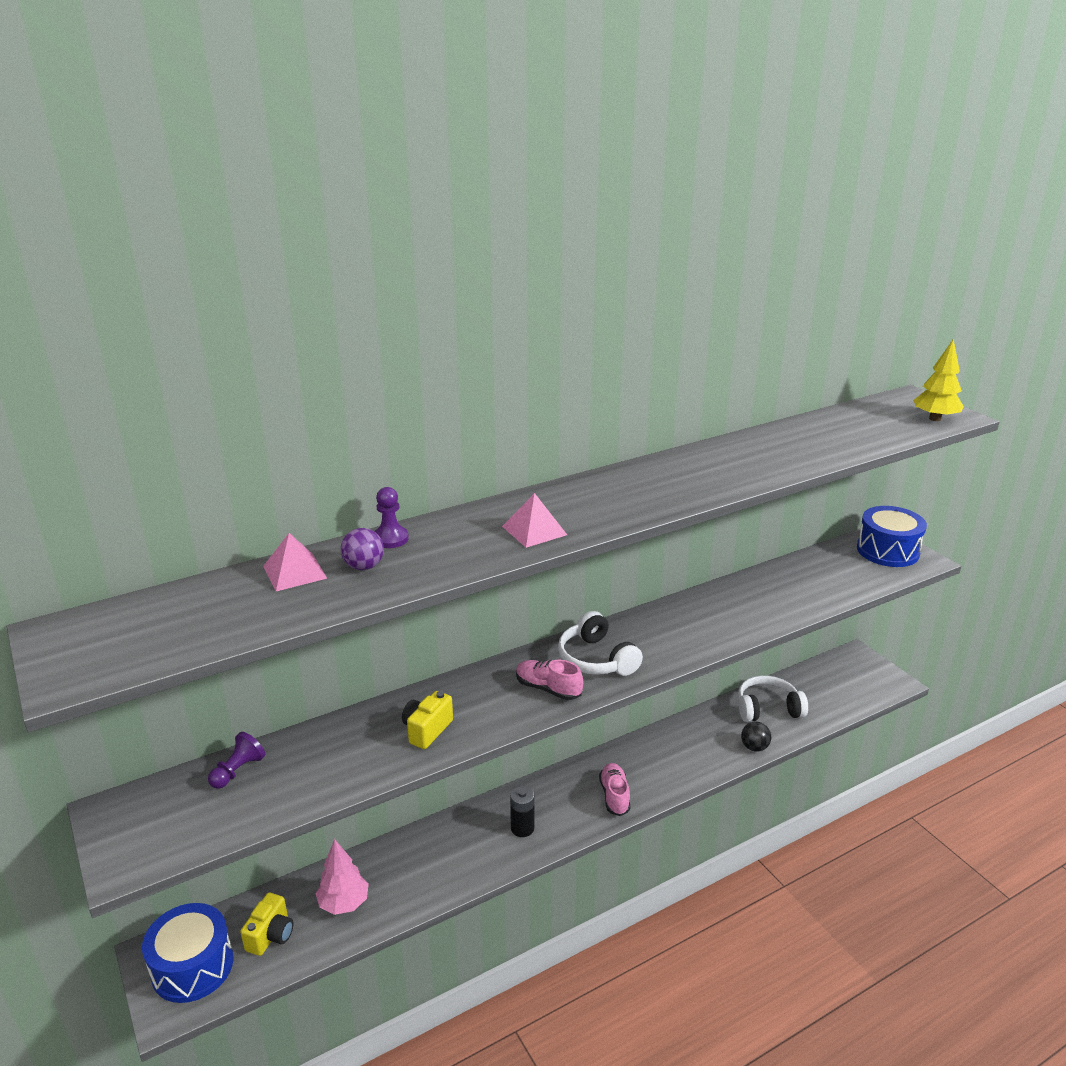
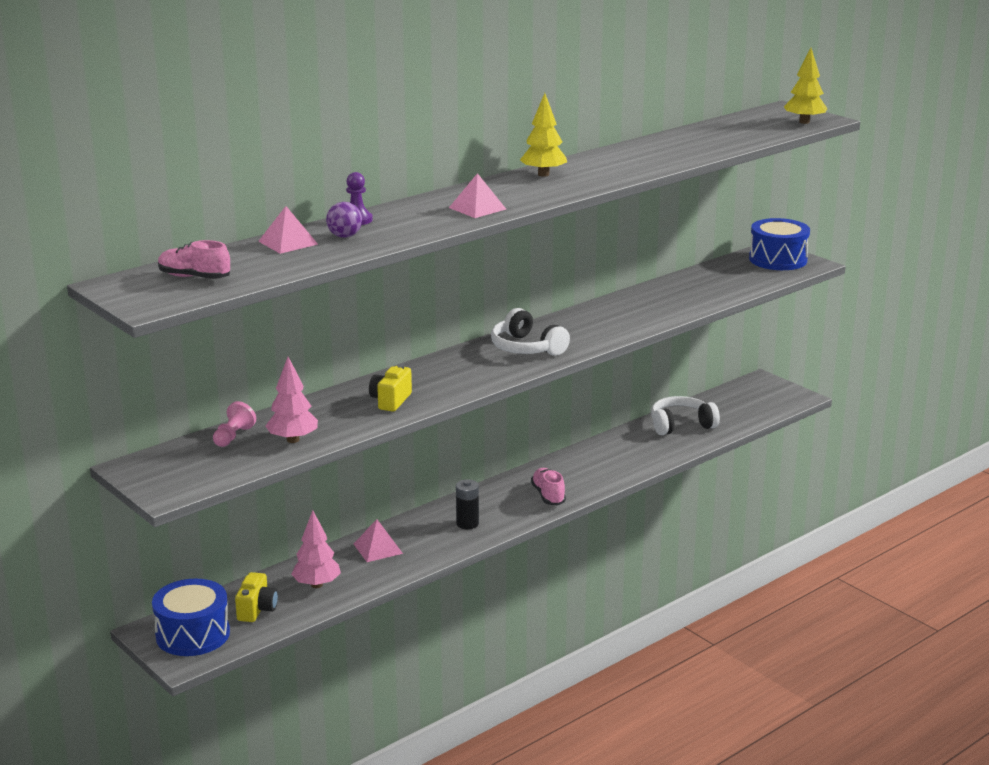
camera: 10 degrees left, 5 degrees down
purple pawn [208,732,265,789] -> pink pawn [213,401,256,447]
pink shoe [516,660,583,700] -> pink shoe moved to [158,240,230,279]
black ball [741,722,771,752] -> none
none -> pink tree [266,357,318,443]
none -> pink pyramid [354,519,403,562]
none -> yellow tree [520,93,567,177]

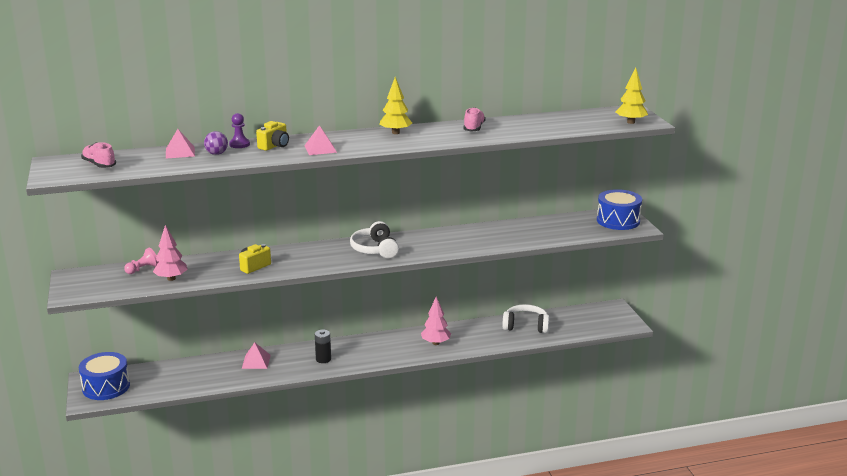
camera: 25 degrees right, 0 degrees up
yellow camera [235,572,278,622] -> yellow camera moved to [256,121,289,151]
pink tree [291,510,341,588] -> pink tree moved to [421,297,451,345]
pink shoe [531,468,566,505] -> pink shoe moved to [464,107,486,132]

